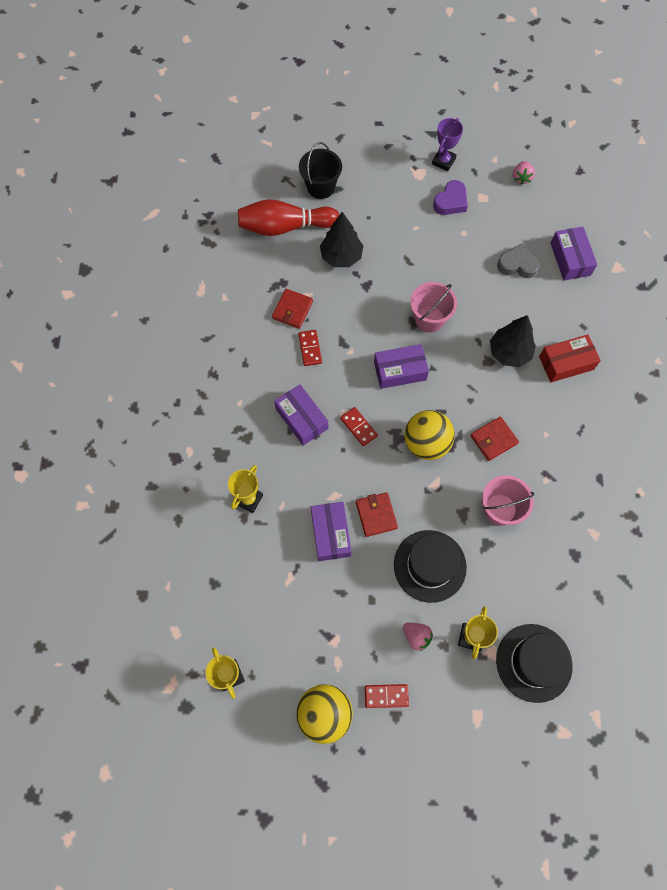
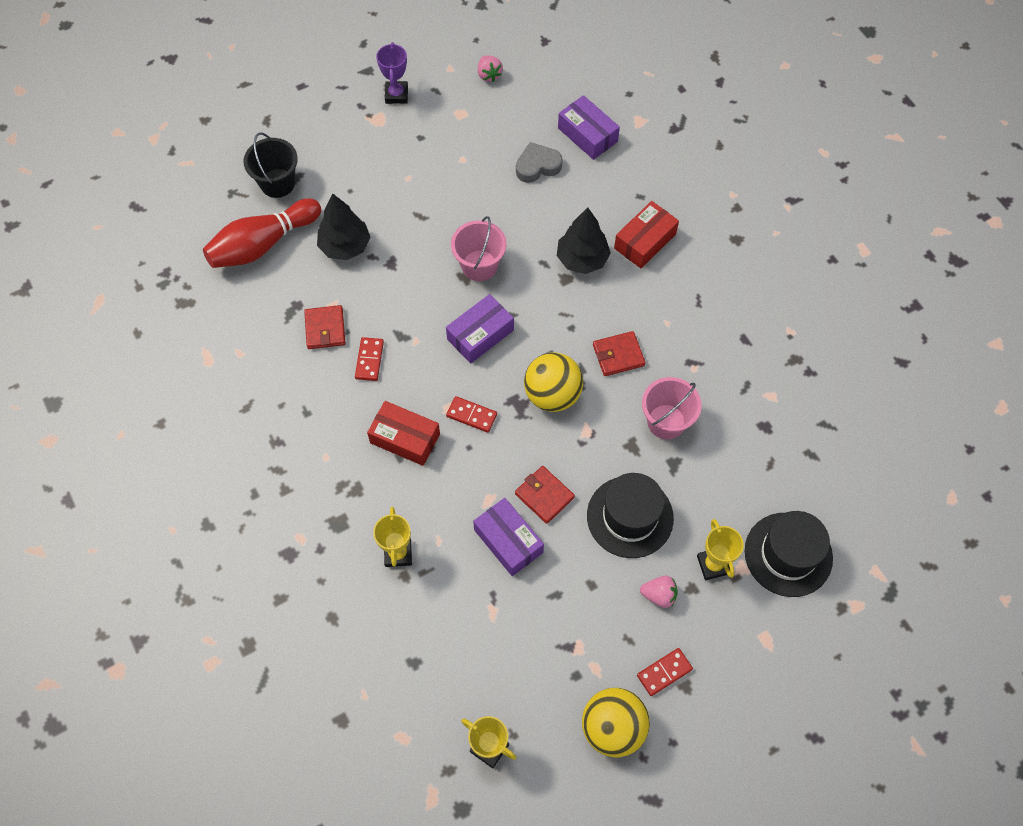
camera: 30 degrees left, 5 degrees down
purple box [274,384,328,446] -> red box [367,401,440,466]
red domino [298,330,322,366] -> red domino turned 45 degrees clockwise [355,337,384,381]
purple heart [433,180,468,215] -> none
red wallet [470,417,519,461] -> red wallet turned 45 degrees clockwise [593,331,646,376]

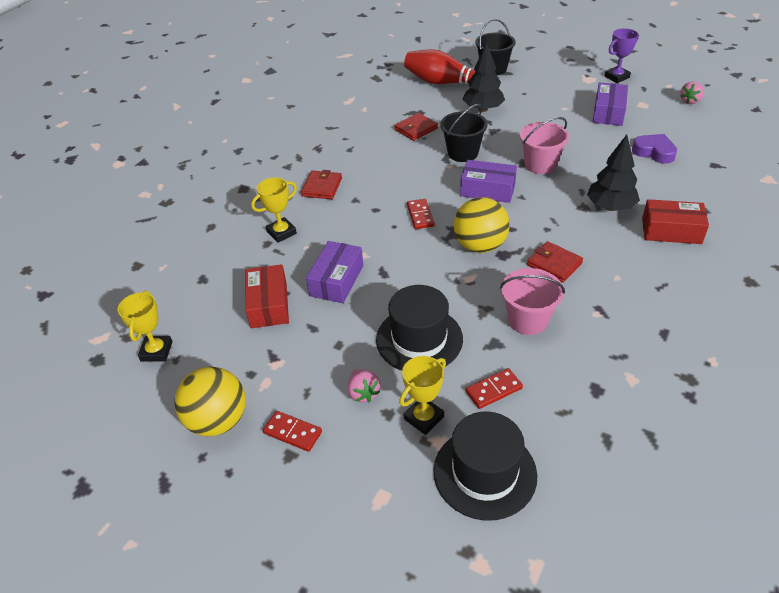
camera: 60 degrees right, 20 degrees down
red domino [355,337,384,381] -> red domino moved to [466,368,523,409]
red box [367,401,440,466] -> red box moved to [245,264,289,328]
red wallet [515,466,575,524] -> red wallet moved to [301,170,342,199]
grey heart [516,142,563,183] -> purple heart [632,134,677,164]
purple box [558,95,620,160] -> purple box moved to [593,83,628,126]
none -> black bucket [440,104,488,162]

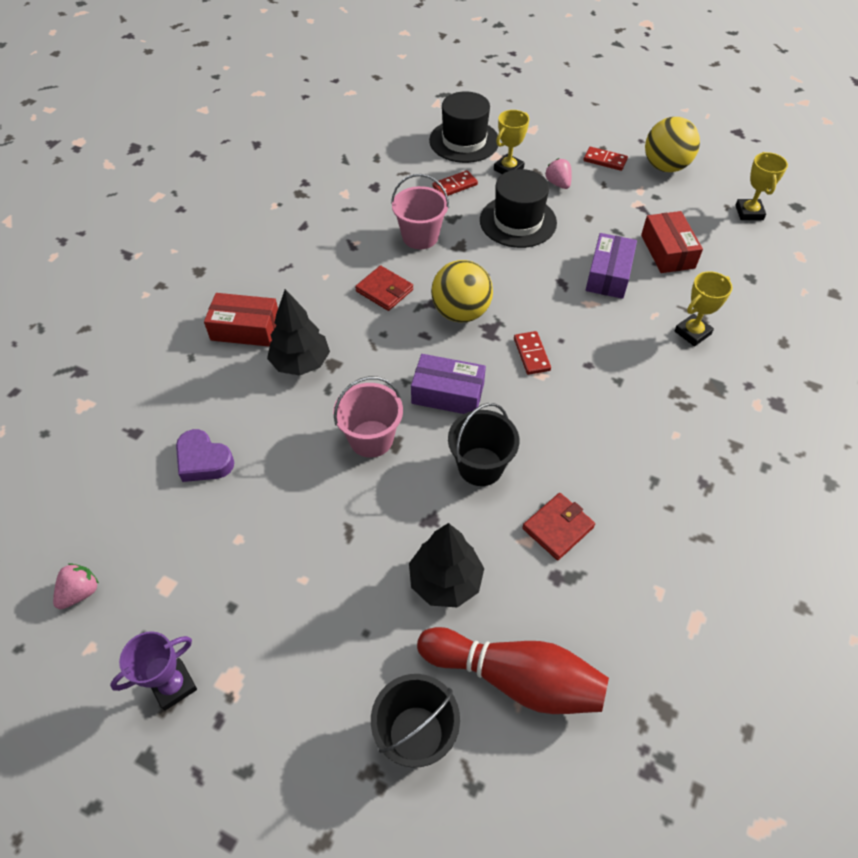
camera: 175 degrees right, 10 degrees up
red wallet [301,170,342,199] -> none
purple box [593,83,628,126] -> none

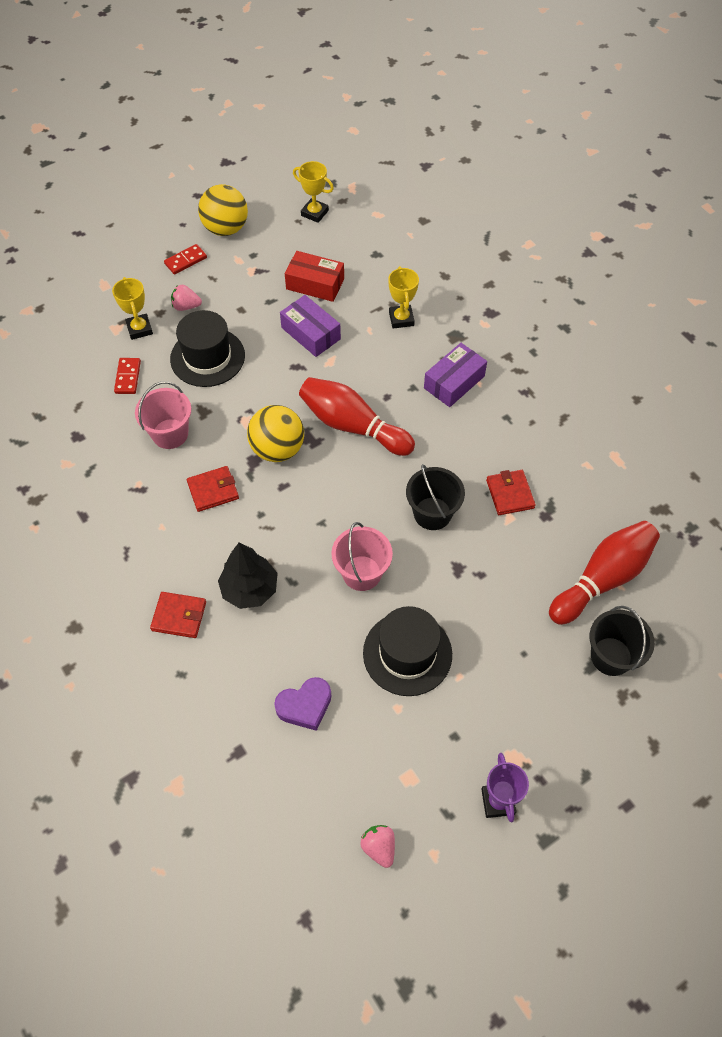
camera: 60 degrees left, 5 degrees up
red box [204,293,278,347] -> red wallet [150,592,206,638]
black tree [409,523,484,607] -> none
purple box [411,354,486,414] -> purple box moved to [424,343,487,407]
black hat [429,91,499,163] -> black hat moved to [363,606,452,696]
red domino [514,331,551,375] -> red bowling pin [299,377,415,456]

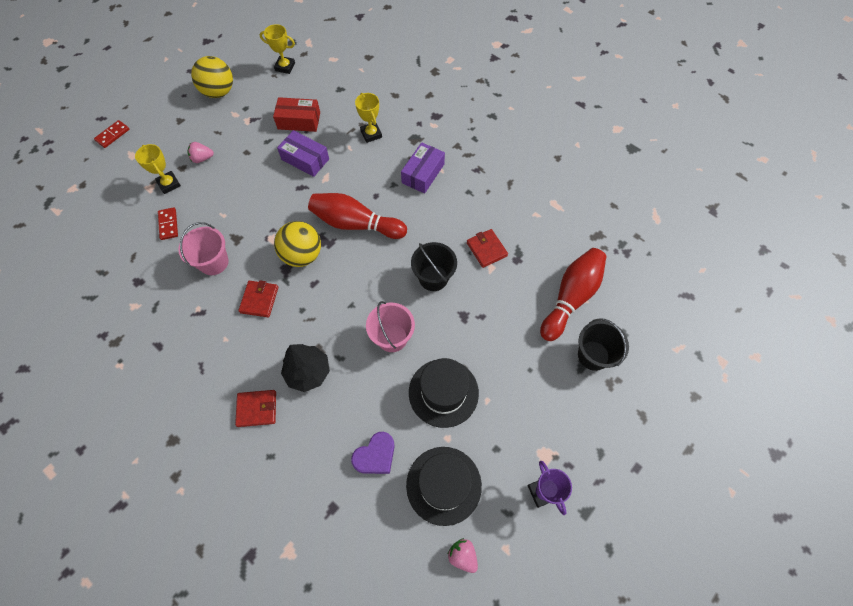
camera: 15 degrees left, 5 degrees up
red domino [164,244,207,275] -> red domino moved to [94,120,129,148]
black hat [170,310,245,387] -> black hat moved to [406,447,482,526]
red wallet [187,466,239,512] -> red wallet turned 45 degrees counterclockwise [238,280,278,317]

